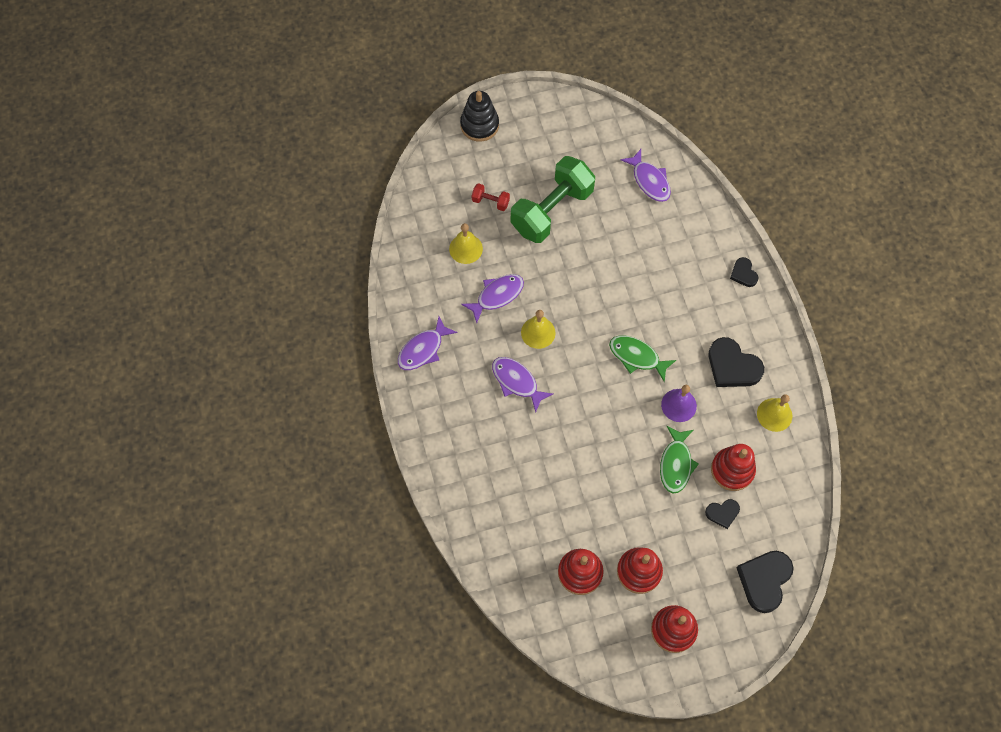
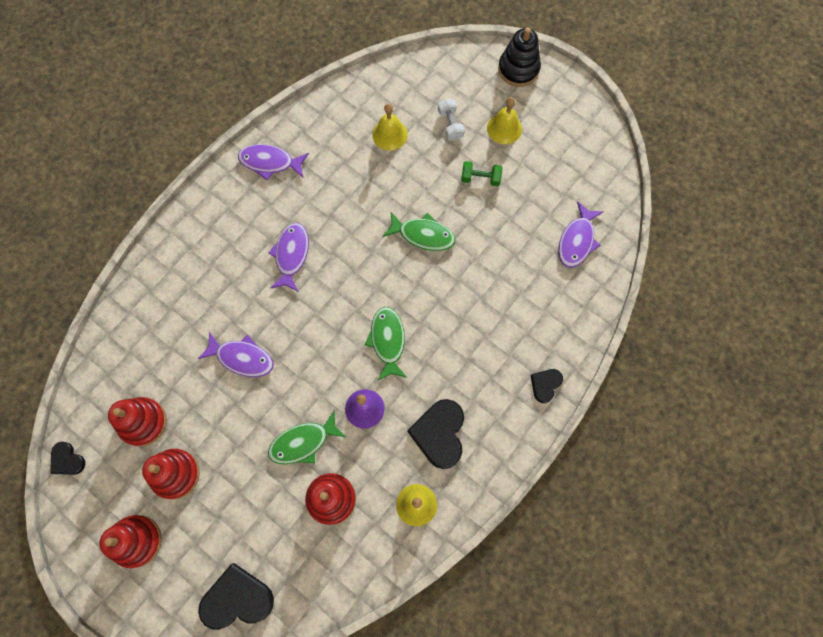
camera: 55 degrees right, 5 degrees up
purple fish [461,274,524,323] -> purple fish moved to [198,332,274,377]
red dumbbell [472,183,510,211] -> white dumbbell [438,99,465,140]
green dumbbell [511,156,595,243] -> green dumbbell [461,161,502,186], size x0.41
yellow bell [521,310,556,349] -> yellow bell moved to [487,97,522,144]
black heart [705,499,740,529] -> black heart moved to [50,442,85,475]
none -> green fish [382,212,455,251]

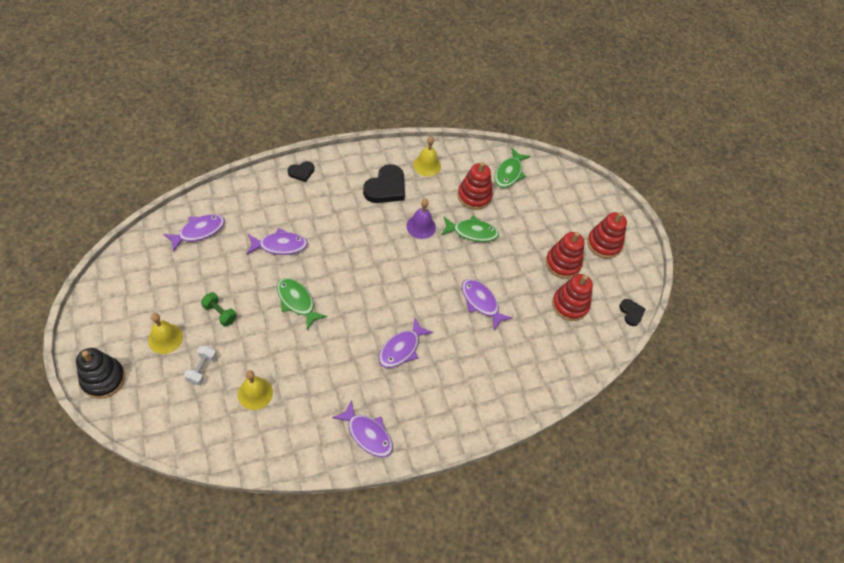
camera: 155 degrees left, 15 degrees down
black heart [198,563,274,630] -> none
green fish [365,307,407,381] -> green fish moved to [494,148,530,188]
none -> purple fish [247,228,308,255]

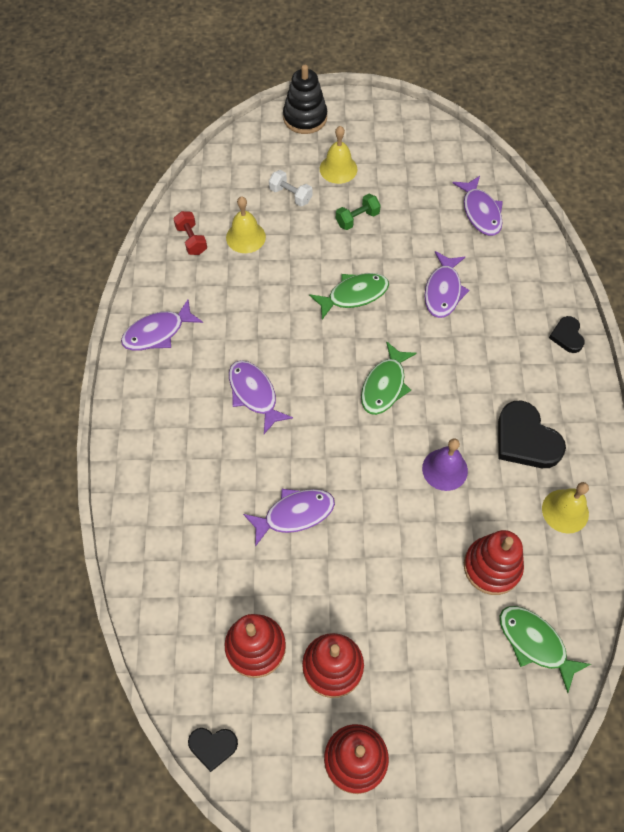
camera: 115 degrees right, 5 degrees up
green fish [441,216,499,242] -> green fish moved to [361,341,417,415]
none -> red dumbbell [173,211,207,255]

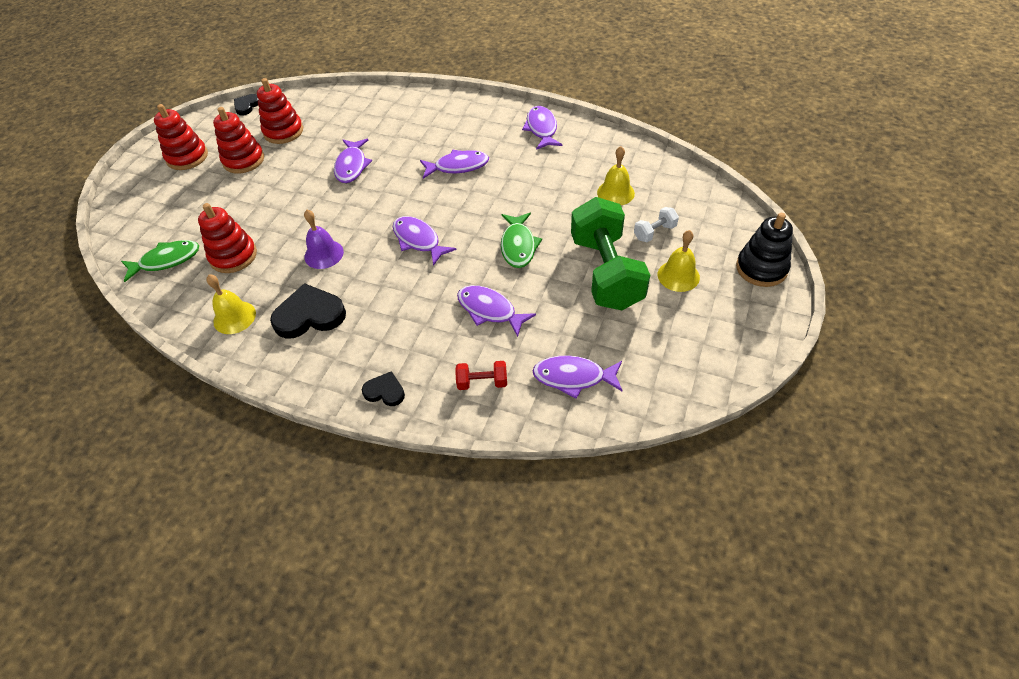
camera: 115 degrees right, 10 degrees down
red dumbbell [173,211,207,255] -> red dumbbell moved to [455,361,507,390]
green dumbbell [336,194,381,230] -> green dumbbell [571,197,650,310], size x2.43
green fish [361,341,417,415] -> purple fish [393,216,456,266]

